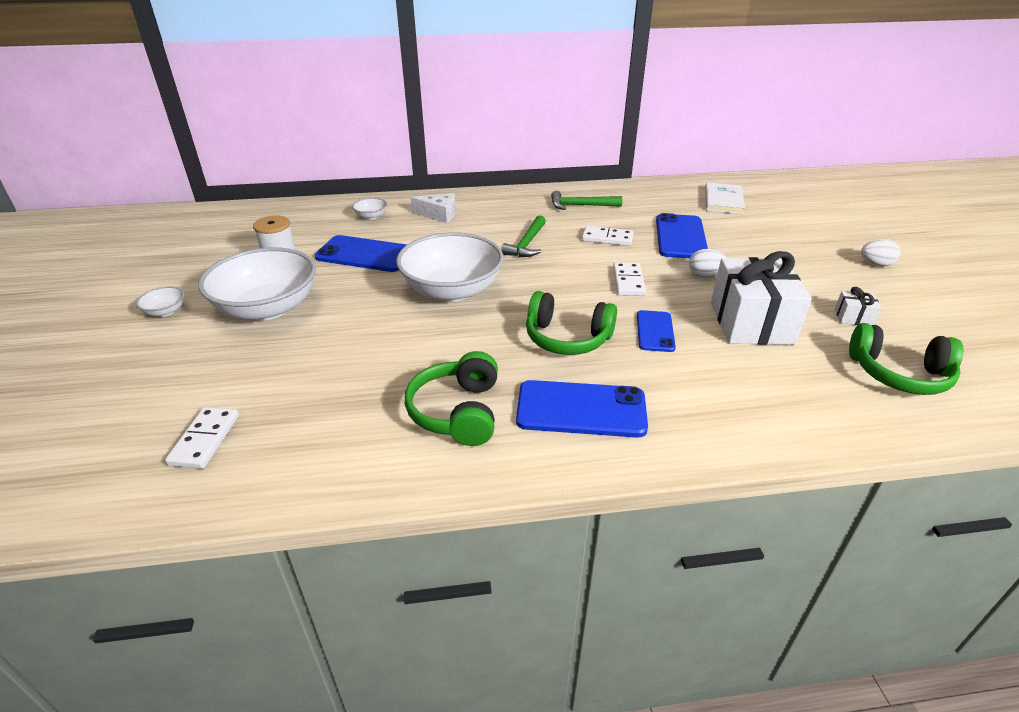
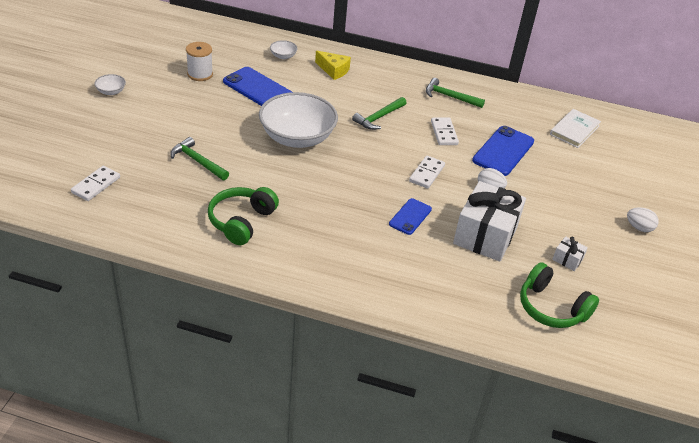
camera: 20 degrees right, 5 degrees up
white bowl [198,248,316,321] -> none
white cheese [411,193,456,223] -> yellow cheese [315,51,351,80]
blue phone [516,380,648,438] -> none
green headphones [526,291,617,355] -> none
white domino [582,226,634,246] -> white domino turned 45 degrees clockwise [431,118,459,145]
none -> green hammer [170,137,229,180]

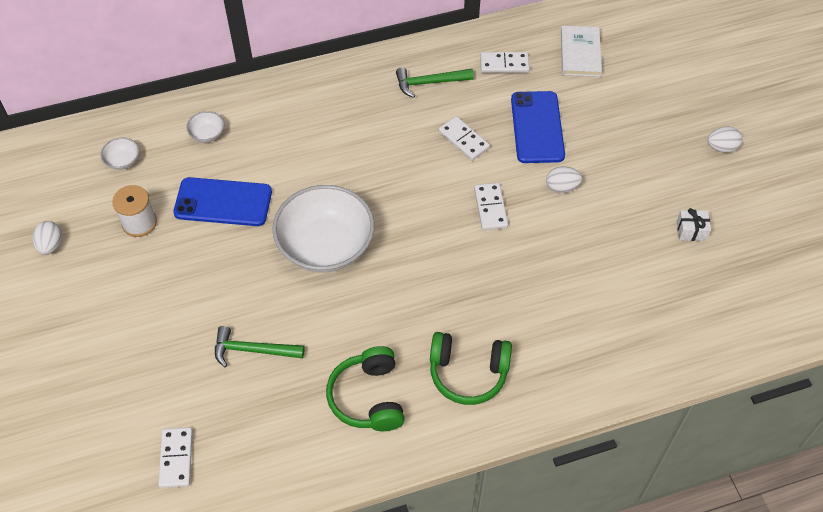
camera: 30 degrees left, 15 degrees up
white bowl [94,74,126,95] -> white bowl moved to [101,138,139,170]
yellow cheese [315,51,351,80] -> none
green hammer [352,97,407,130] -> none
blue phone [389,198,432,235] -> none
white gift [453,181,526,262] -> none
green headphones [520,262,599,328] -> green headphones moved to [430,332,512,405]
none -> white egg [33,221,62,255]
none -> white domino [480,52,529,73]

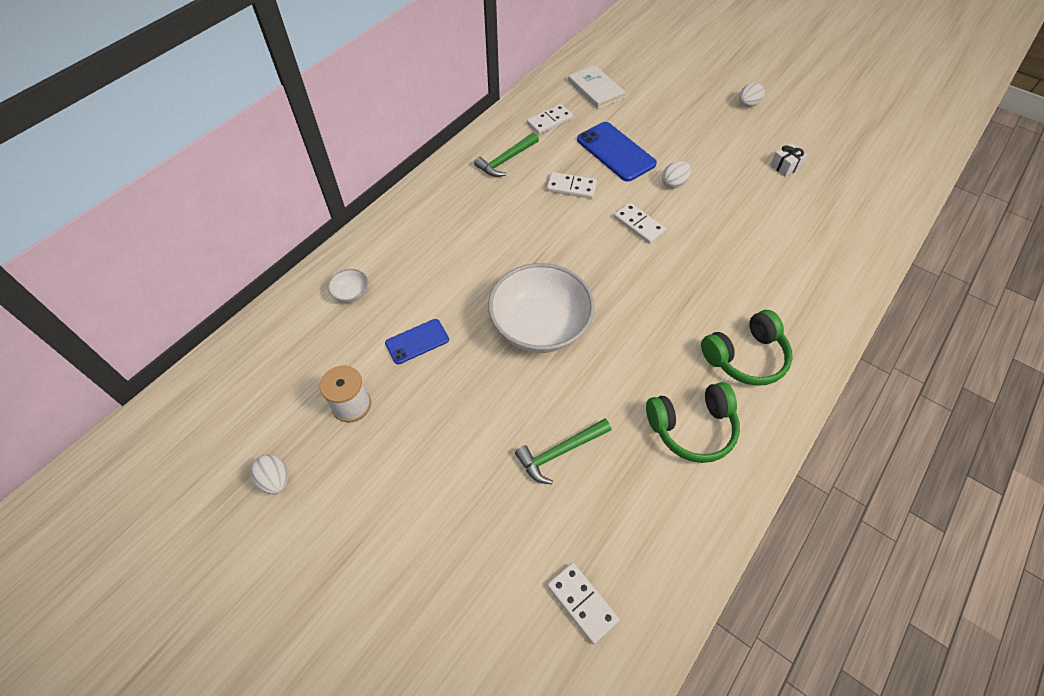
camera: 35 degrees left, 0 degrees up
white bowl [101,138,139,170] -> none
blue phone [173,177,272,226] -> blue phone [385,319,449,364], size x0.60
green headphones [326,346,405,431] -> green headphones turned 60 degrees counterclockwise [646,382,740,463]

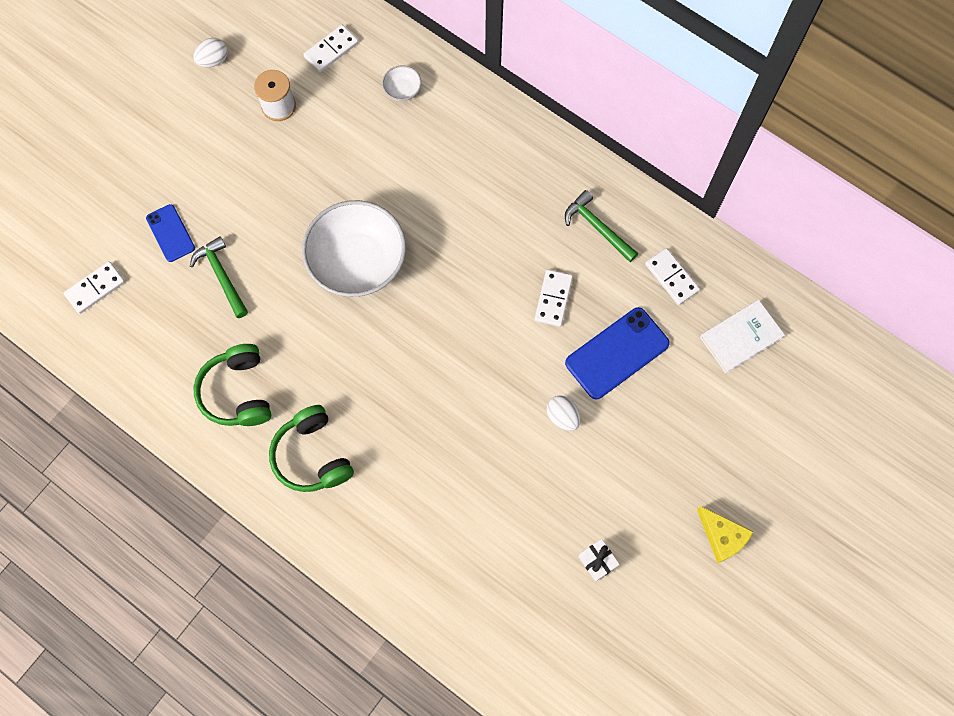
camera: 90 degrees right, 15 degrees up
blue phone [385,319,449,364] -> blue phone moved to [146,204,195,262]
white domino [614,203,666,244] -> white domino moved to [303,25,358,72]
white egg [739,82,765,107] -> yellow cheese [697,506,753,563]

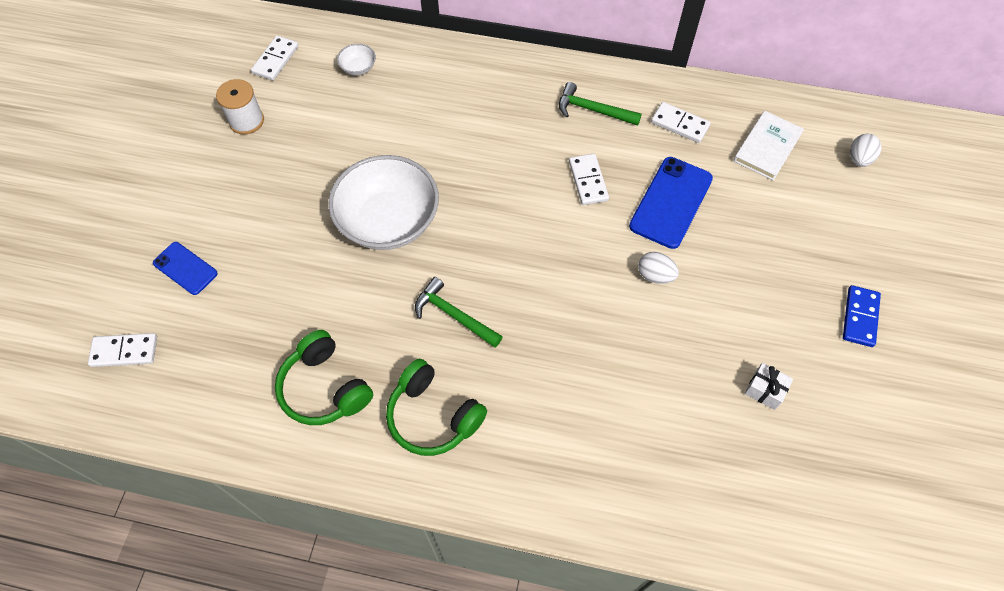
camera: 25 degrees left, 10 degrees down
white domino [64,261,125,314] -> white domino turned 60 degrees clockwise [88,333,157,367]
green hammer [190,236,248,318] -> green hammer moved to [415,277,503,348]
white egg [193,38,228,67] -> white egg moved to [850,134,882,167]
yellow cheese [697,506,753,563] -> blue domino [843,285,881,347]

